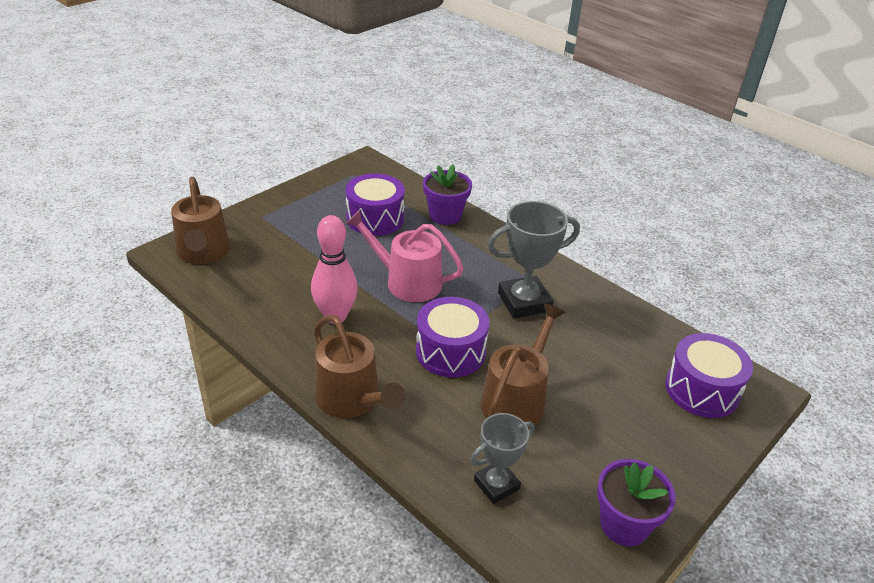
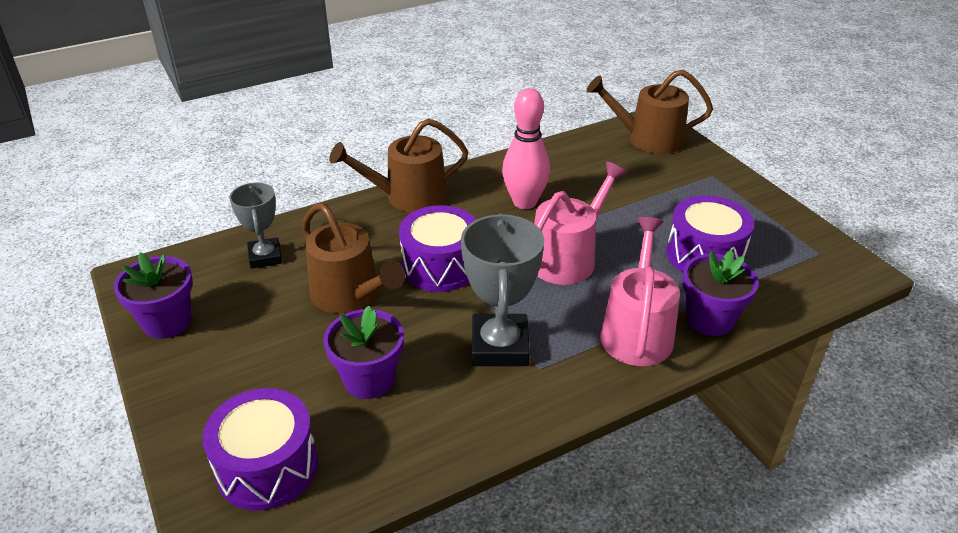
camera: 110 degrees right, 0 degrees up
none -> purple flower pot [323,306,404,399]
none -> pink watering can [600,217,680,366]

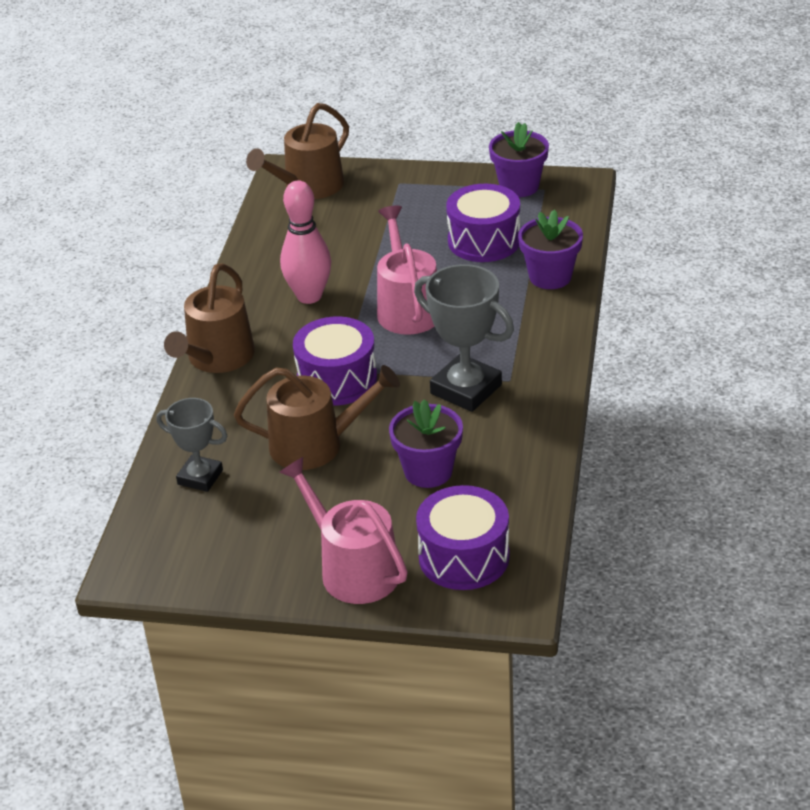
camera: 50 degrees left, 0 degrees up
purple flower pot [114,252,193,339] -> purple flower pot moved to [489,122,549,197]
pink watering can [600,217,680,366] -> pink watering can moved to [279,457,408,604]

